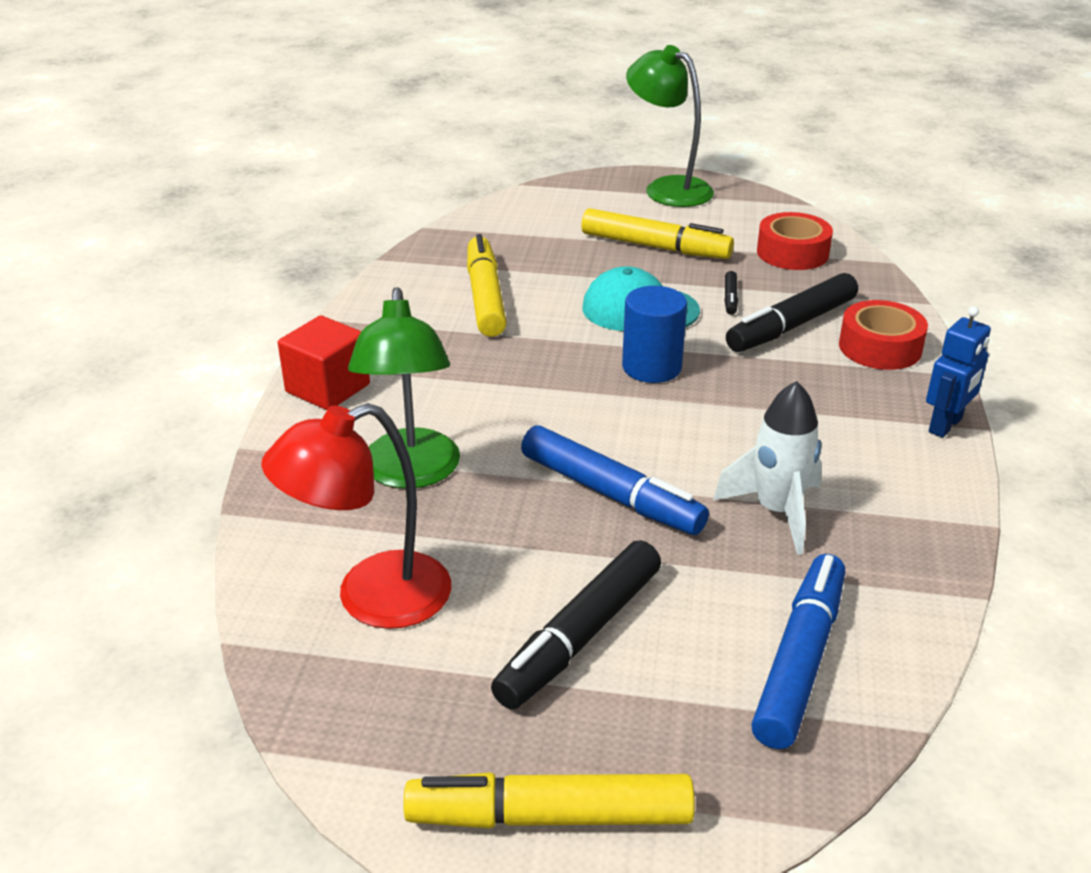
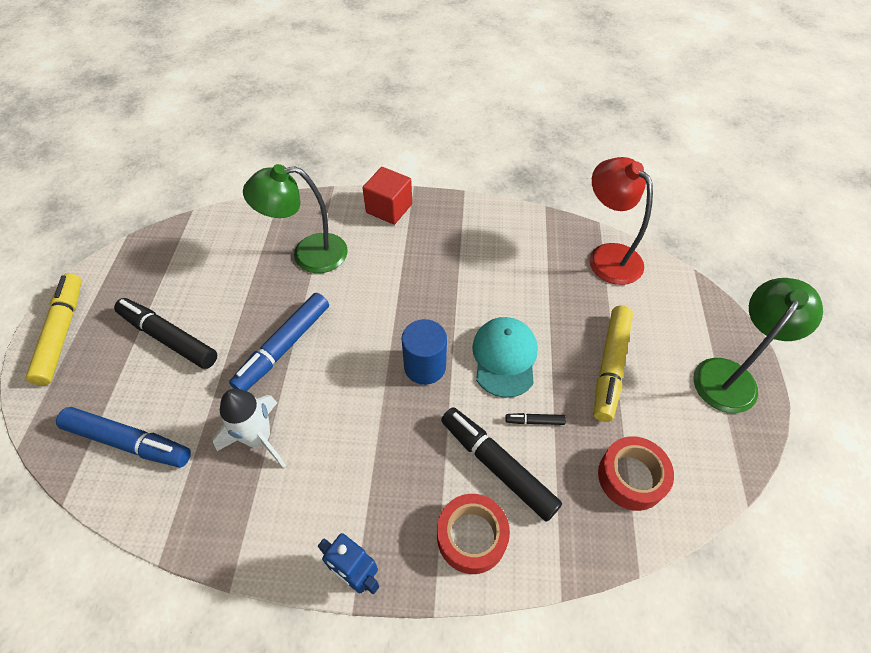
camera: 85 degrees right, 20 degrees up
red lamp [261,403,451,629] -> red lamp moved to [589,157,653,285]
yellow marker [467,234,507,337] -> none

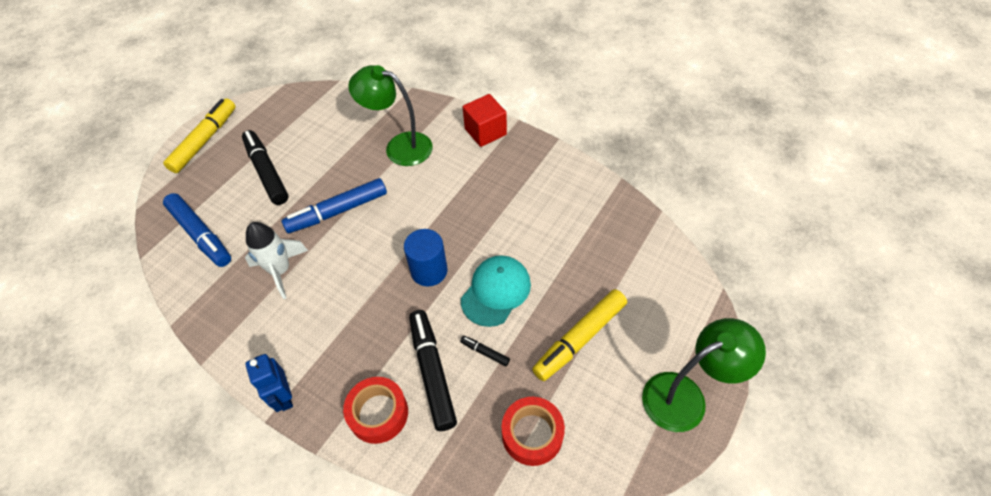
camera: 30 degrees right, 0 degrees up
red lamp [589,157,653,285] -> none

